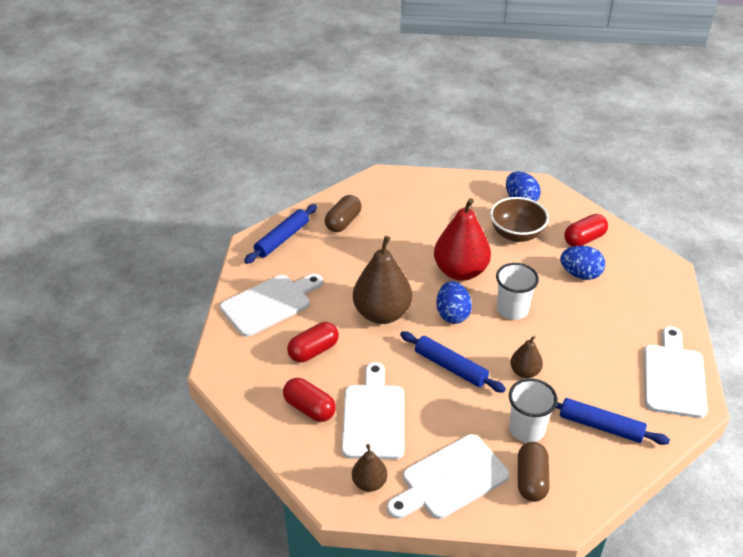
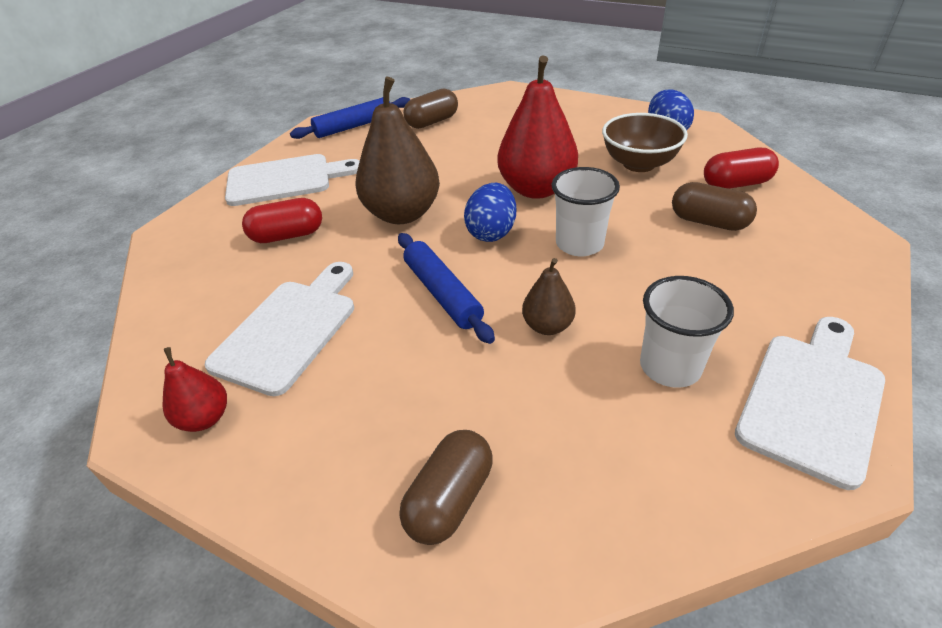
camera: 25 degrees right, 0 degrees up
red capsule [283,378,336,422] -> none
brown pear [352,444,387,492] -> red pear [163,347,227,432]
white cutting board [387,434,509,519] -> none
white cup [509,378,558,443] -> white cup moved to [640,276,734,388]
blue rolling pin [556,398,670,445] -> none
blue egg [560,246,605,280] -> brown capsule [672,182,757,231]

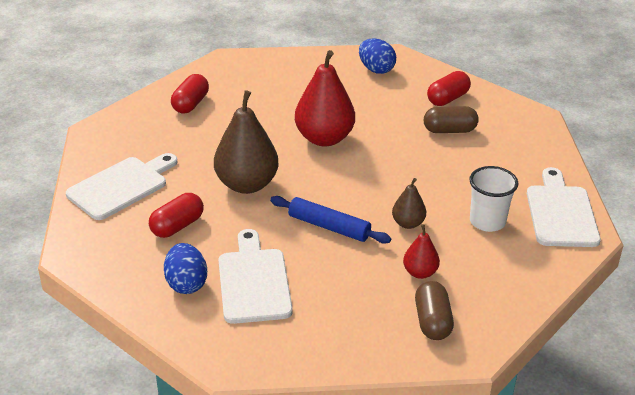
camera: 35 degrees left, 5 degrees down
red pear [163,347,227,432] -> red pear moved to [403,224,440,279]
blue rolling pin [290,97,410,139] -> none
brown capsule [403,88,458,129] -> red capsule [171,74,209,114]
blue egg [464,183,516,242] -> blue egg moved to [164,243,207,294]
white cup [552,167,620,256] -> none
brown bowl [602,113,688,172] -> none

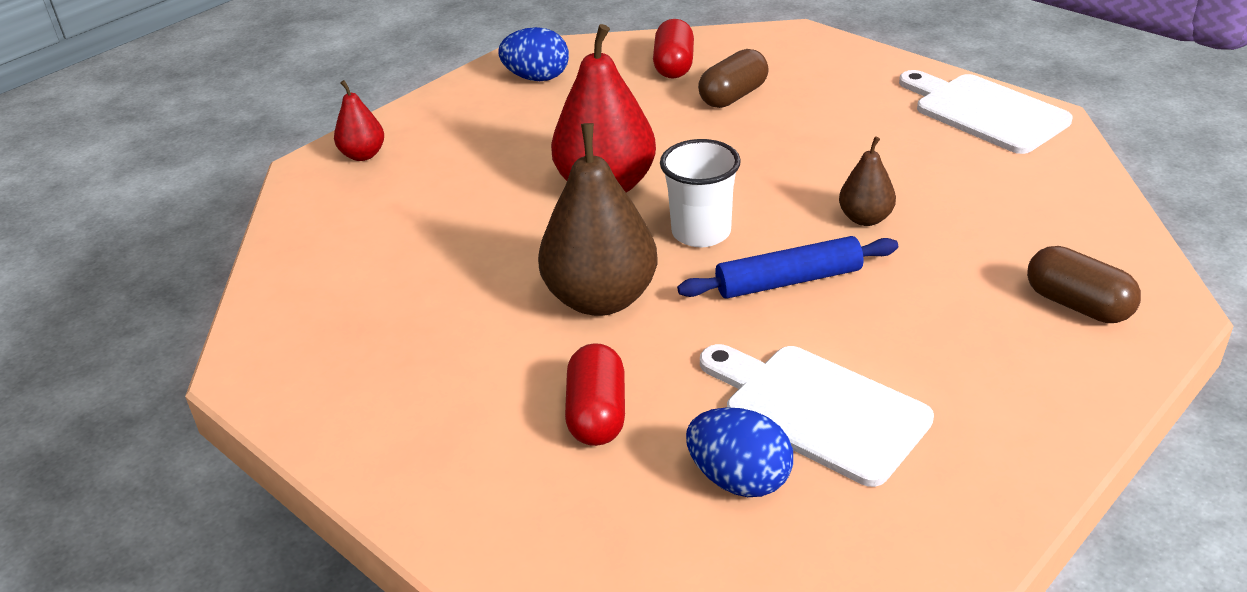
camera: 40 degrees left, 0 degrees up
white cutting board [66,153,178,220] -> none
red capsule [171,74,209,114] -> none
red pear [403,224,440,279] -> red pear moved to [334,80,384,161]
white cup [469,166,518,232] -> white cup moved to [660,139,741,247]

